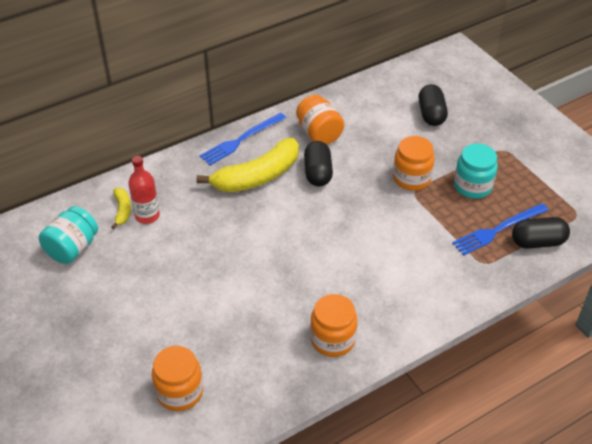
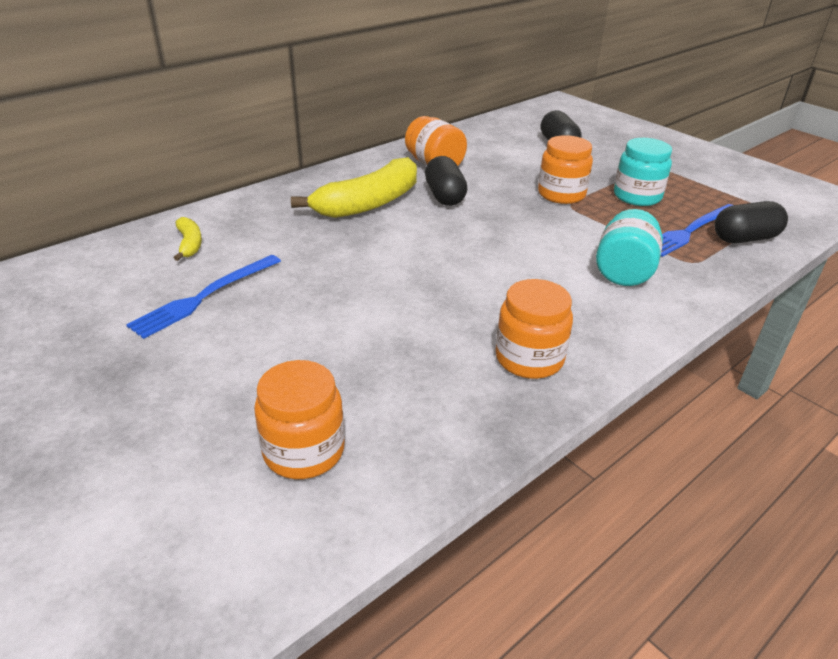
camera: 10 degrees left, 10 degrees down
turquoise jar [39,206,98,264] -> turquoise jar moved to [596,209,663,286]
red bottle [128,156,160,224] -> none
blue fork [200,113,286,165] -> blue fork moved to [126,255,281,339]

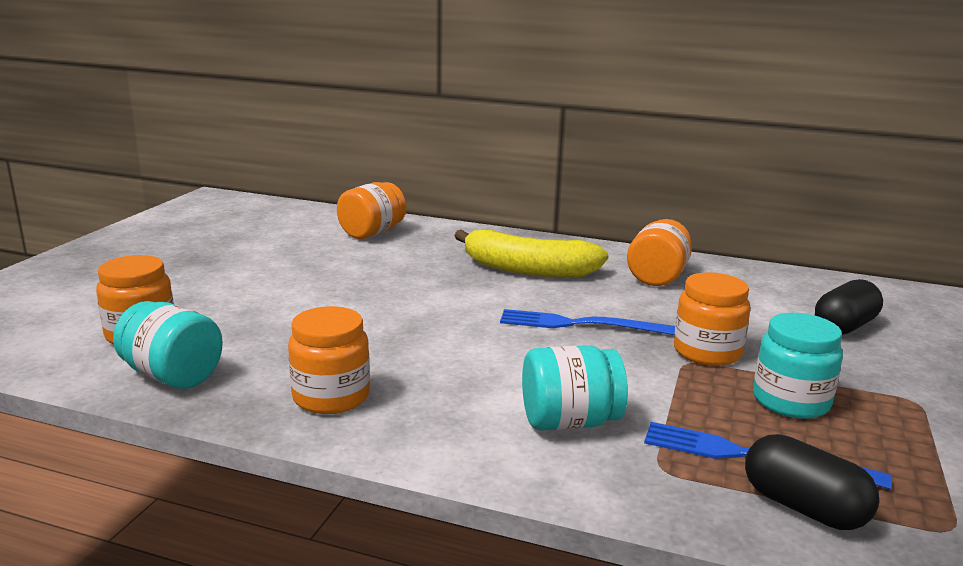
camera: 60 degrees right, 15 degrees down
blue fork [126,255,281,339] -> blue fork moved to [500,309,675,335]
yellow banana [174,217,202,261] -> orange jar [337,182,406,239]
black capsule [425,156,467,206] -> none
none -> turquoise jar [113,301,223,389]

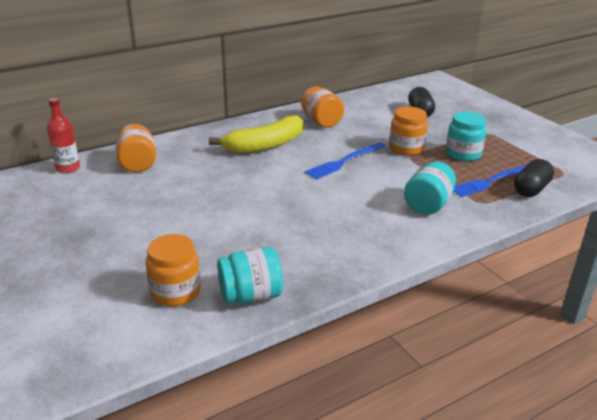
camera: 50 degrees left, 10 degrees up
orange jar [288,306,370,414] -> none
black capsule [745,434,879,530] -> black capsule turned 45 degrees counterclockwise [514,159,554,197]
none -> red bottle [47,98,80,173]

